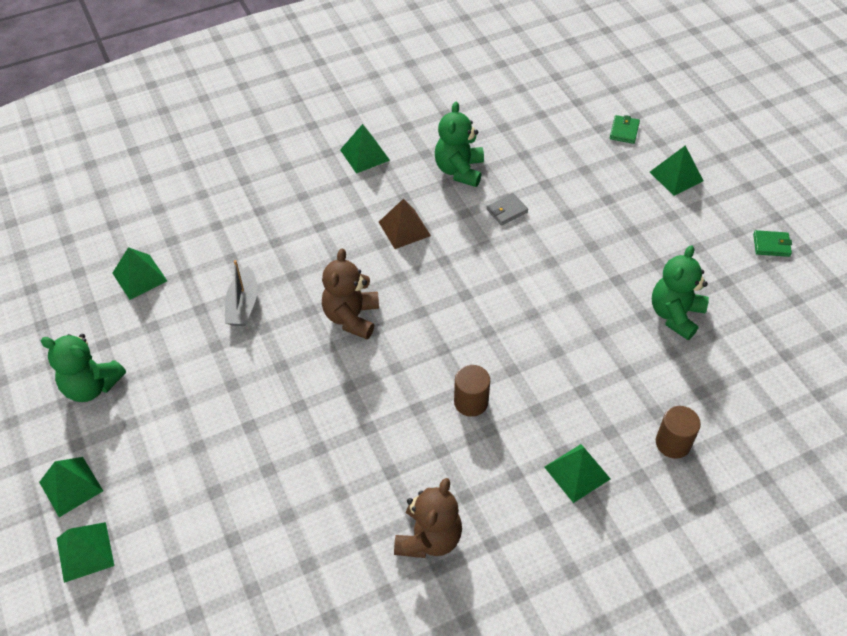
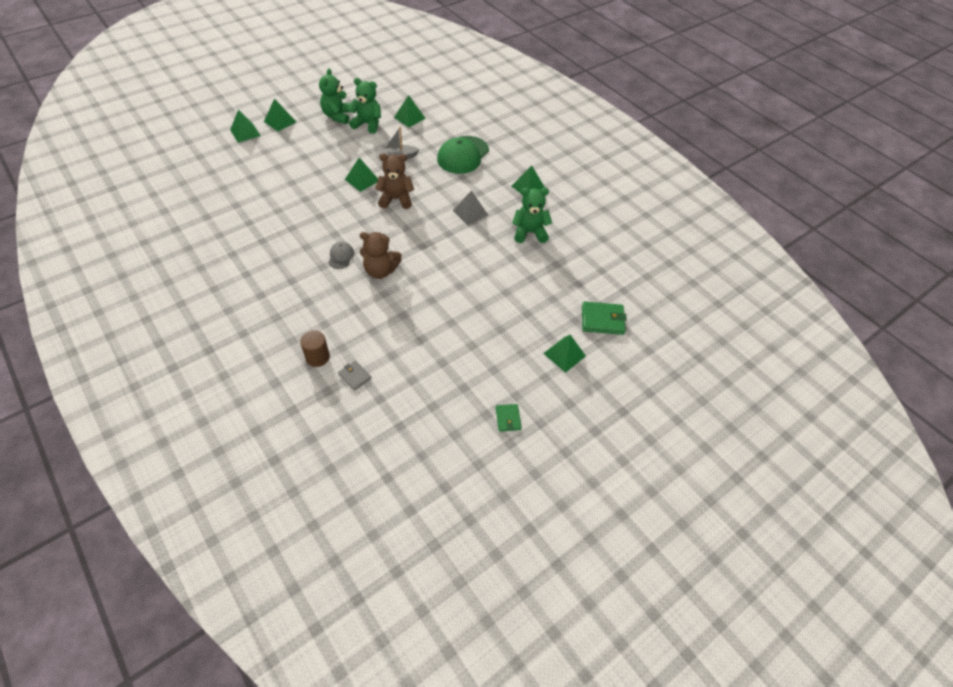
camera: 75 degrees right, 0 degrees up
brown pyramid [379,198,431,249] -> grey pyramid [453,190,488,225]
brown teddy bear [394,478,462,558] -> brown teddy bear moved to [360,232,402,279]
brown cylinder [454,365,490,417] -> grey cap [329,242,354,269]
grey wallet [486,193,528,226] -> grey wallet moved to [338,360,372,391]
green pyramid [544,444,611,503] -> green pyramid moved to [345,157,378,192]
green wallet [610,115,640,144] -> green wallet [582,301,627,335], size x1.68
green teddy bear [652,245,709,340] -> green teddy bear moved to [348,78,381,134]
none -> green cap [437,136,489,174]

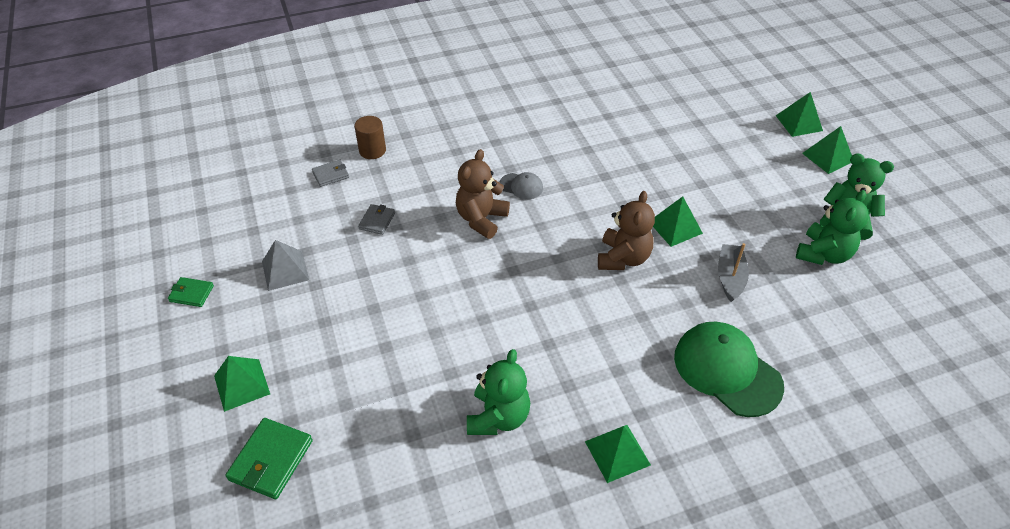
camera: 110 degrees right, 5 degrees down
green pyramid [394,95,426,127] -> none
grey pyramid [453,190,488,225] -> grey pyramid moved to [262,240,309,291]
none -> grey wallet [358,204,395,235]

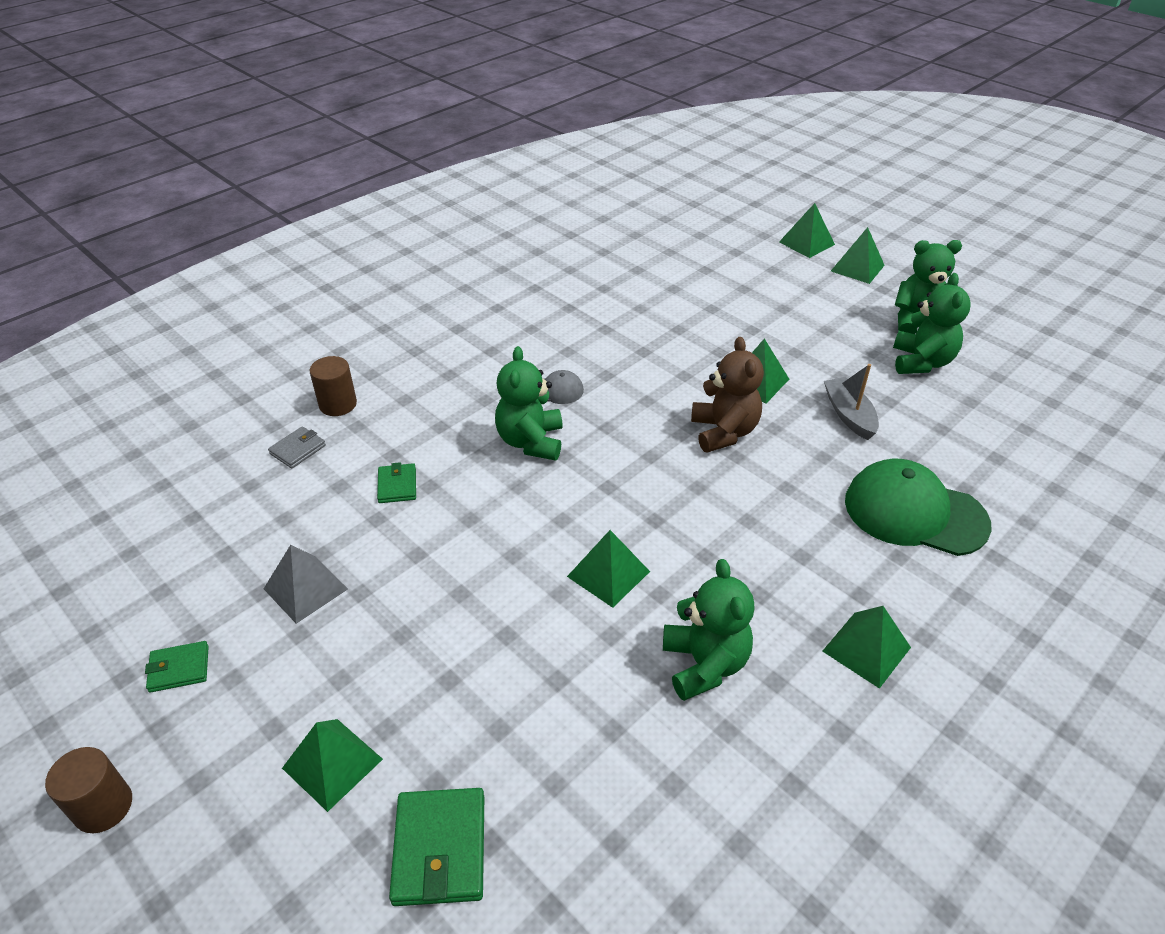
camera: 25 degrees left, 5 degrees down
grey wallet [358,204,395,235] -> green wallet [377,462,416,503]
brown teddy bear [456,149,510,239] -> green teddy bear [495,346,563,461]
none -> brown cylinder [45,747,132,833]
none -> green pyramid [567,530,650,608]

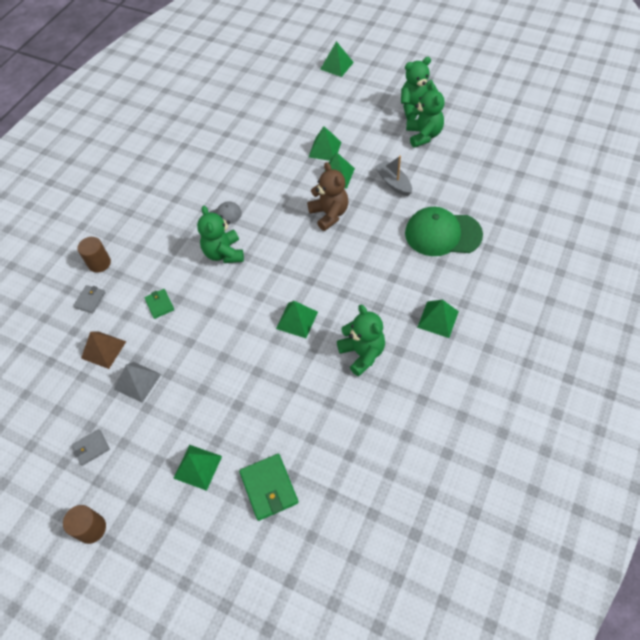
camera: 15 degrees left, 15 degrees up
green wallet [145,641,209,693] -> grey wallet [72,429,110,466]
green pyramid [831,227,885,284] -> green pyramid moved to [309,126,341,161]
none -> brown pyramid [81,332,126,369]

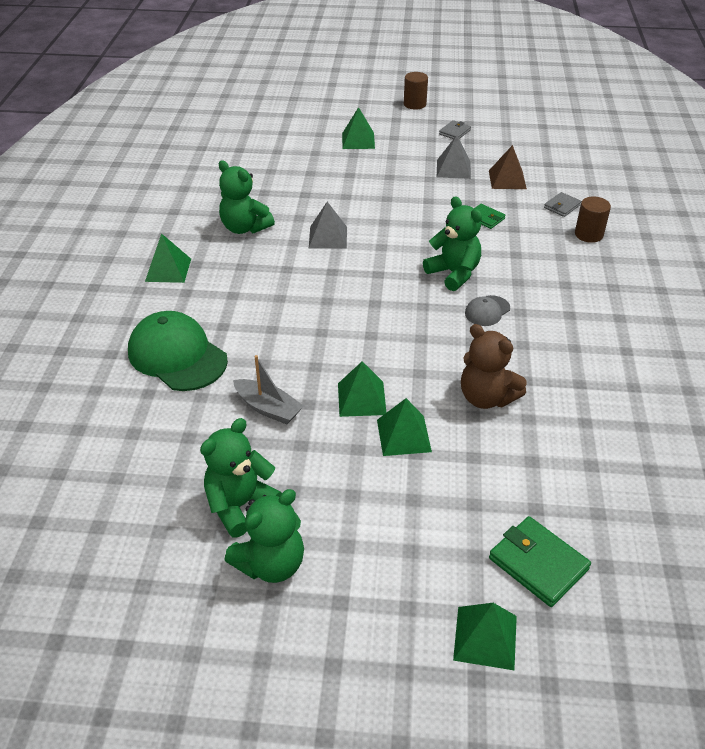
camera: 155 degrees right, 15 degrees down
grey wallet [73,285,106,313] -> grey wallet turned 45 degrees clockwise [544,192,581,217]
green wallet [239,454,299,521] -> green wallet moved to [489,516,591,607]
green pyramid [276,301,318,338] -> grey pyramid [309,202,347,249]
brown teddy bear [307,162,348,231] -> brown teddy bear moved to [461,324,527,409]
green cap [405,207,483,256] -> green cap turned 120 degrees counterclockwise [128,311,228,391]
green teddy bear [406,82,445,148] -> green teddy bear turned 75 degrees clockwise [200,418,282,537]

